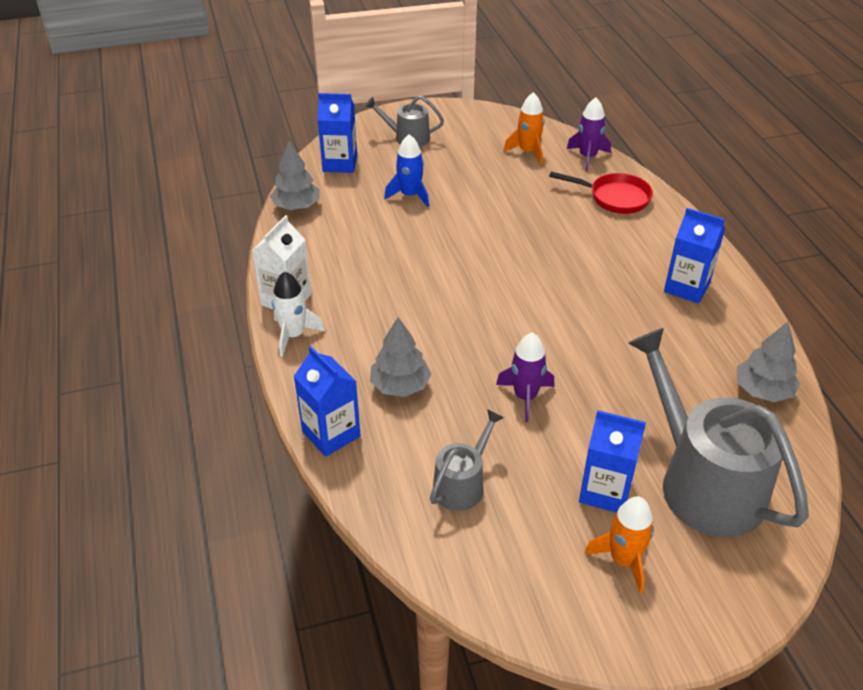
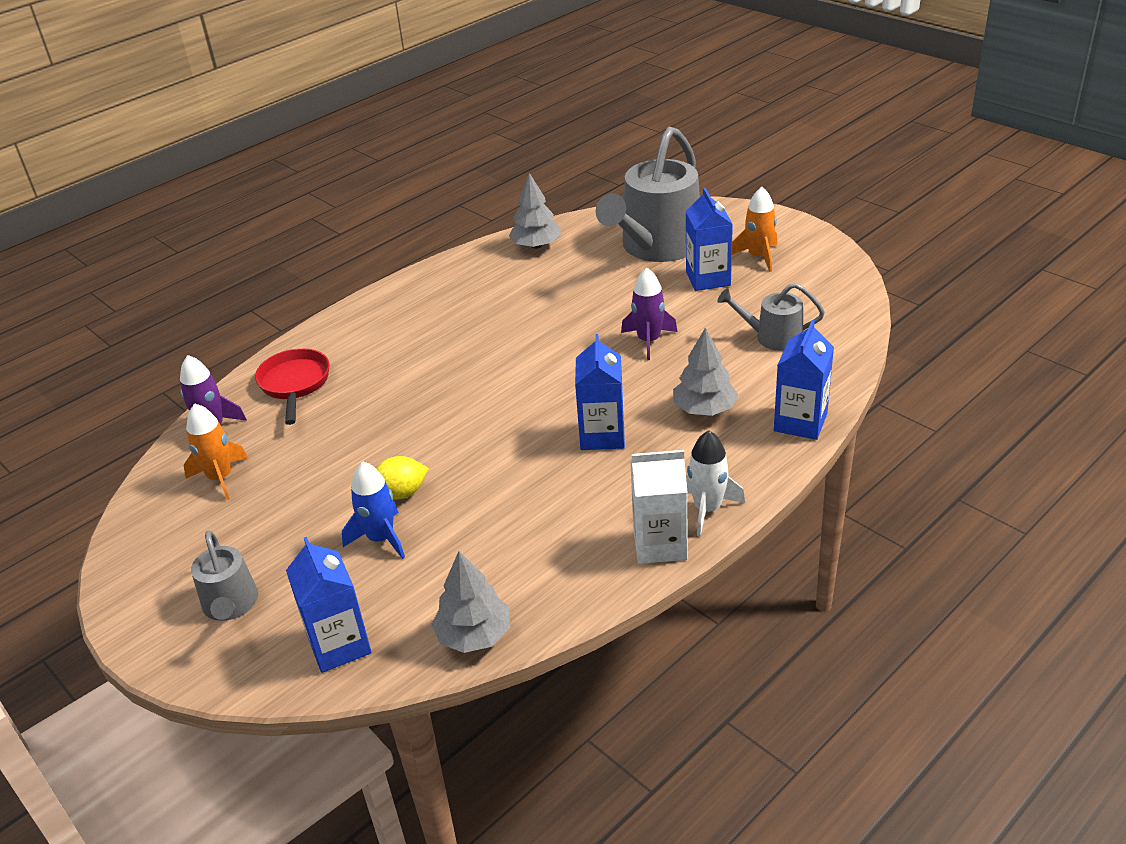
camera: 115 degrees left, 5 degrees down
blue carton [664,208,725,304] -> blue carton moved to [575,334,625,450]
none -> yellow lemon [376,456,429,500]

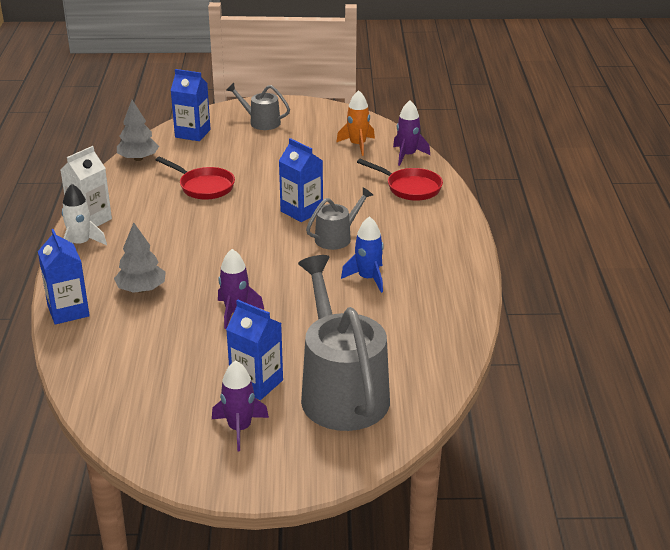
camera: 130 degrees right, 5 degrees down
blue rocket [342,461,405,559] -> blue rocket moved to [341,216,384,293]
yellow lemon [376,456,429,500] -> none
grey tree [509,173,561,249] -> none
blue carton [575,334,625,450] -> blue carton moved to [279,138,323,222]
grey watering can [718,283,825,351] -> grey watering can moved to [306,187,373,250]
orange rocket [732,187,777,272] -> purple rocket [212,360,269,451]
none -> red pan [156,157,235,200]

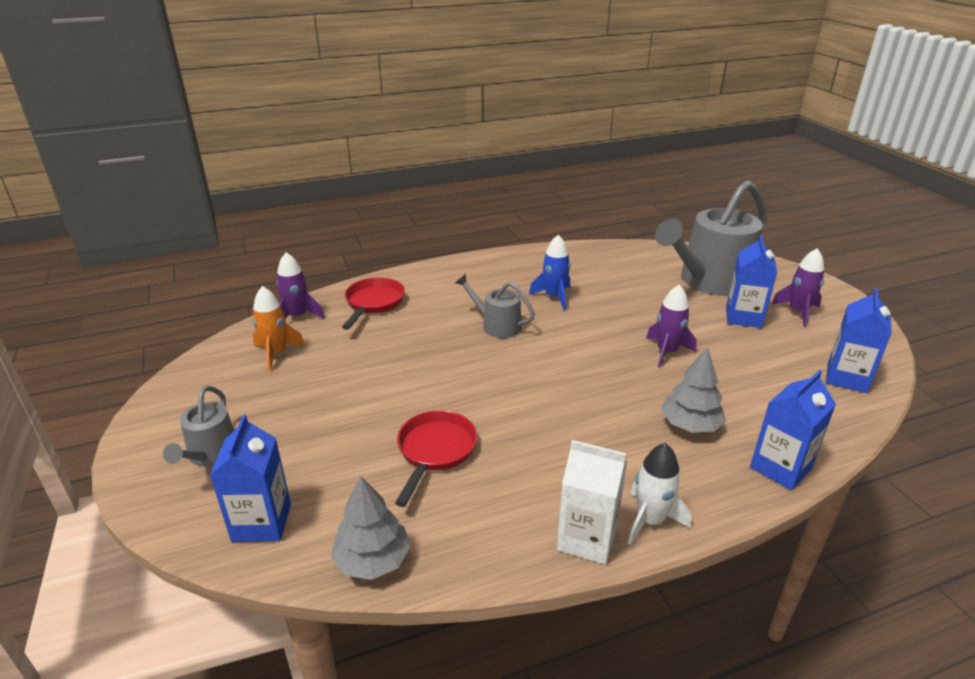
camera: 110 degrees left, 0 degrees up
blue carton [279,138,323,222] -> blue carton moved to [826,288,892,393]

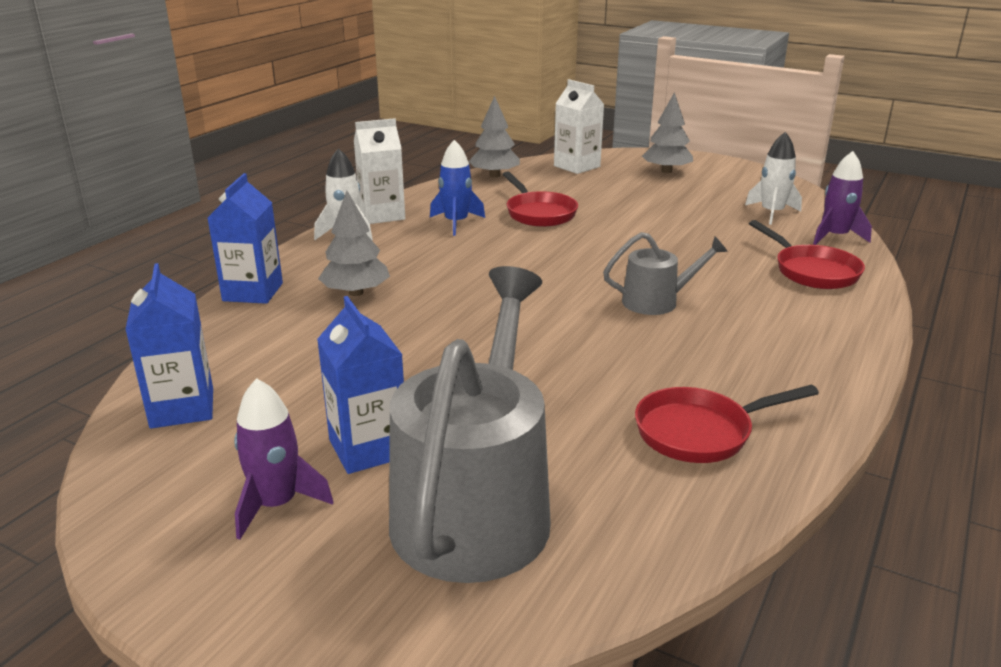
camera: 140 degrees right, 5 degrees down
grey watering can [163,386,235,467] -> grey tree [642,92,693,173]
blue carton [210,414,291,542] -> white carton [554,79,604,174]
orange rocket [253,286,305,371] -> white rocket [745,132,802,225]
blue rocket [529,235,571,310] -> blue rocket moved to [430,140,485,236]
purple rocket [646,285,697,368] -> none
none -> red pan [635,385,819,463]

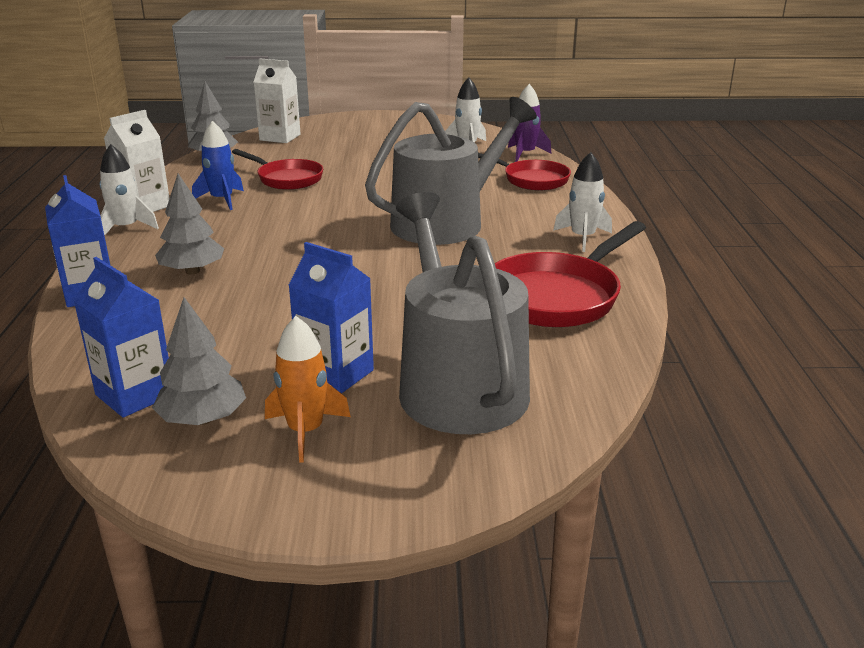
camera: 30 degrees left, 0 degrees up
purple rocket [234,378,333,540] -> orange rocket [265,316,351,463]
grey watering can [603,232,728,315] -> grey watering can [365,97,537,245], size x2.02
red pan [635,385,819,463] -> red pan [495,221,646,327], size x1.52
grey tree [642,92,693,173] -> grey tree moved to [152,297,246,425]
none -> white rocket [553,152,612,252]

